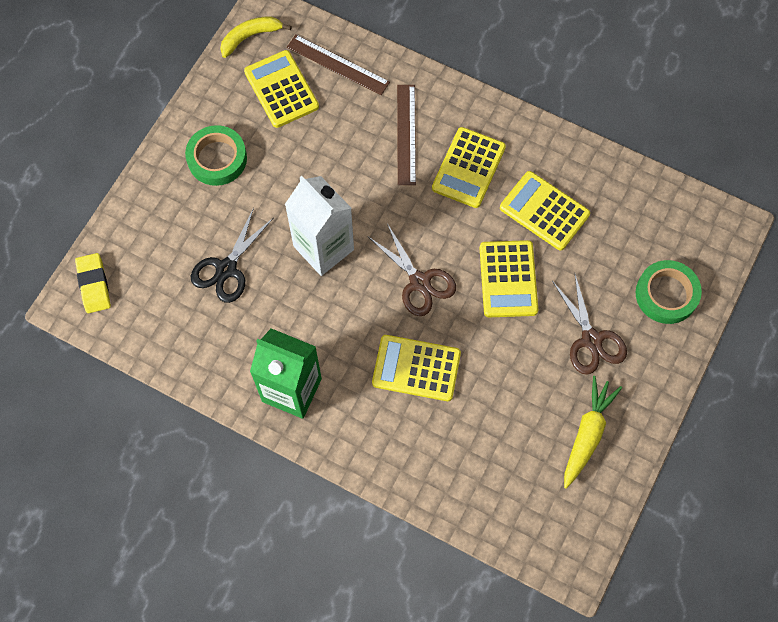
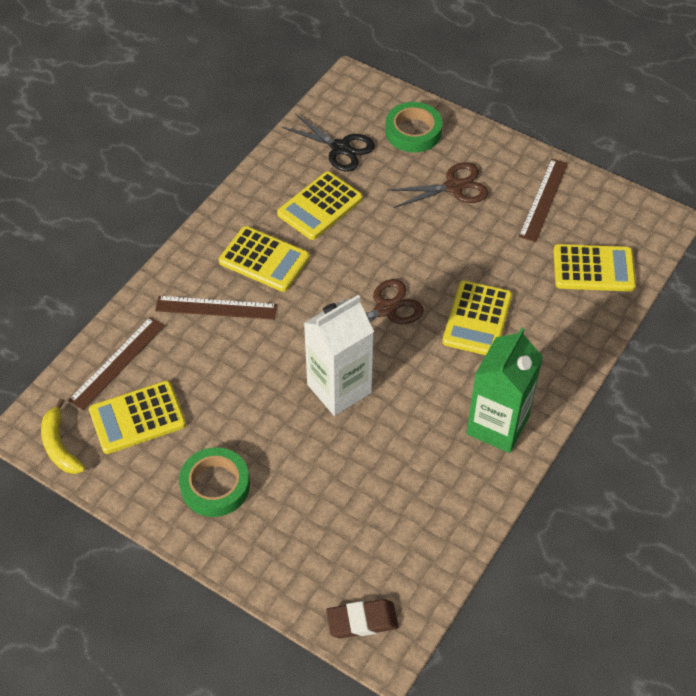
camera: 85 degrees left, 15 degrees down
yellow eraser [75,253,111,313] -> brown eraser [326,599,398,638]
black scissors [191,207,273,303] -> black scissors moved to [282,113,375,172]
yellow calculator [480,240,538,317] -> yellow calculator moved to [553,244,636,292]
yellow carrot [564,376,622,489] -> brown ruler [518,158,568,242]

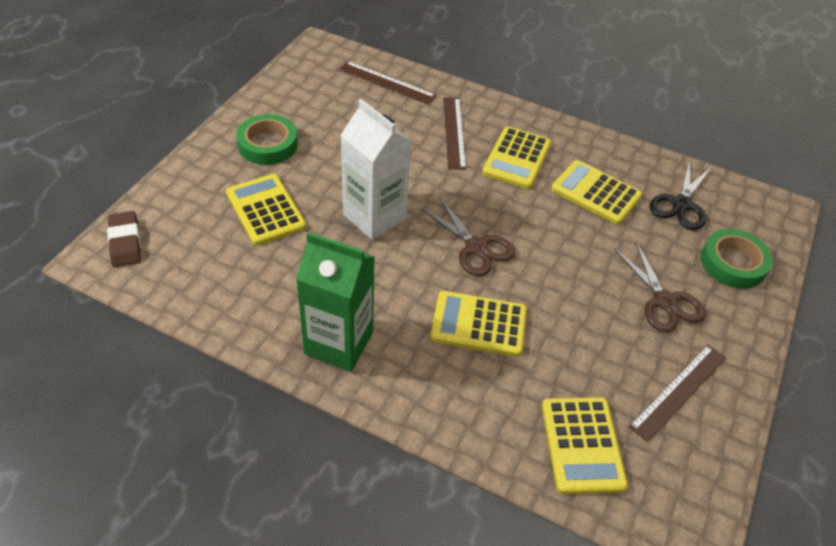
camera: 80 degrees right, 5 degrees down
yellow banana [41,398,85,474] -> none
yellow calculator [89,381,186,454] -> yellow calculator moved to [226,174,306,245]
brown ruler [518,158,568,242] -> brown ruler turned 60 degrees counterclockwise [629,344,727,442]

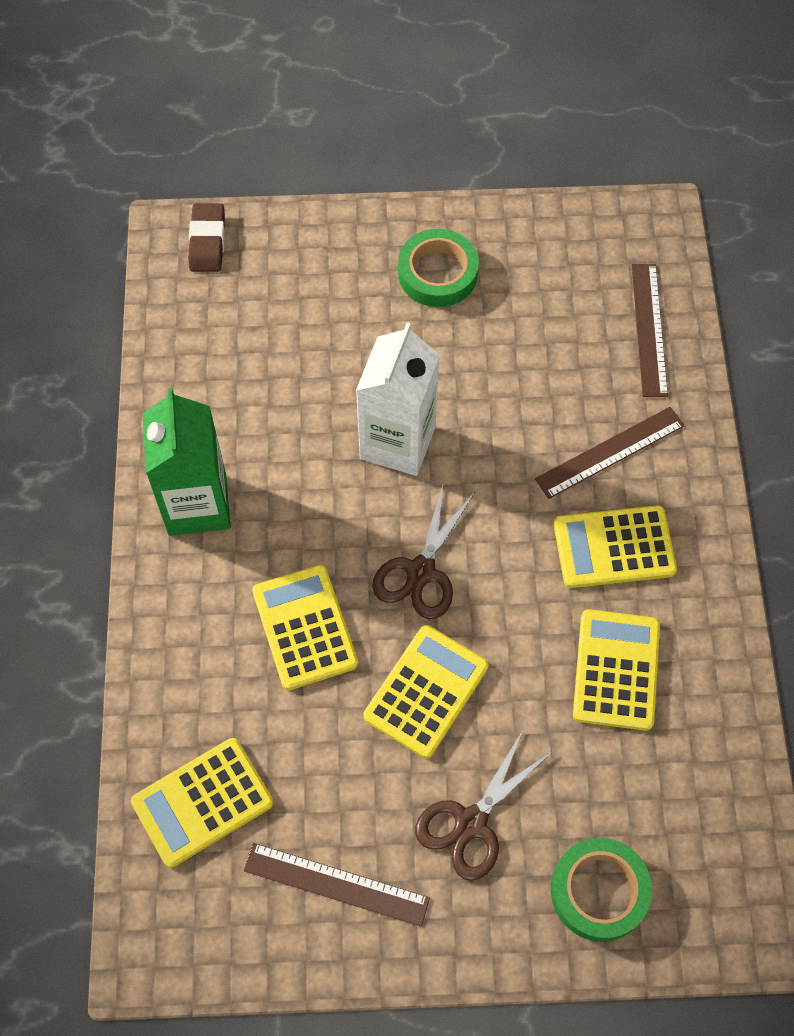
camera: 65 degrees right, 15 degrees up
brown eraser [107,211,141,267] -> brown eraser turned 45 degrees counterclockwise [188,203,225,272]
yellow calculator [226,174,306,245] -> yellow calculator moved to [363,625,488,759]
black scissors [650,159,712,230] -> none

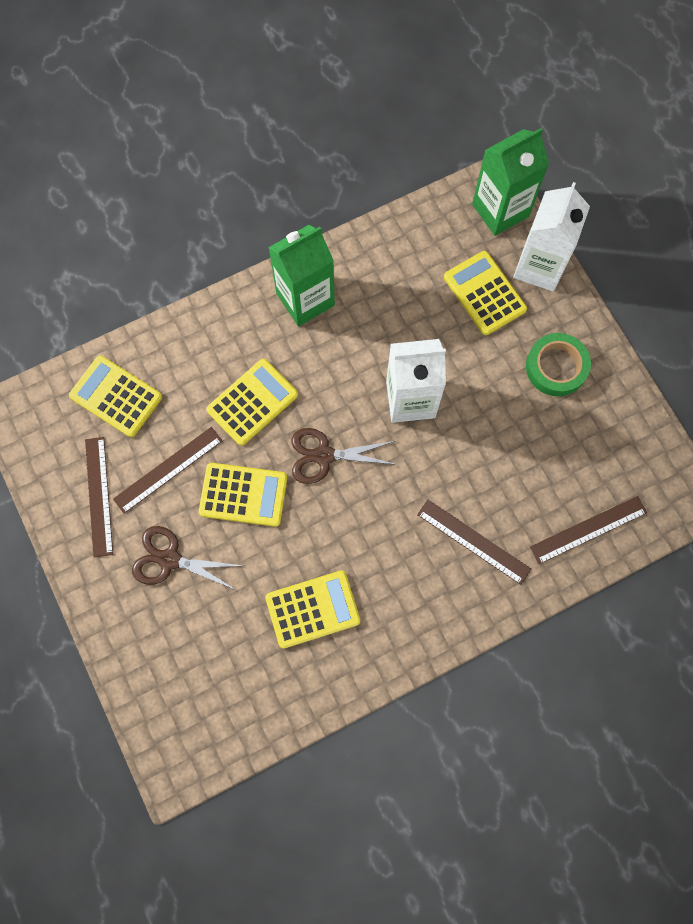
camera: 65 degrees right, 10 degrees up
brown eraser [188,203,225,272] -> green carton [472,128,549,236]
green tape [551,837,652,942] -> none
yellow calculator [554,505,677,588] -> yellow calculator moved to [444,251,527,335]
none -> brown ruler [113,427,222,514]
none -> white carton [513,182,590,291]

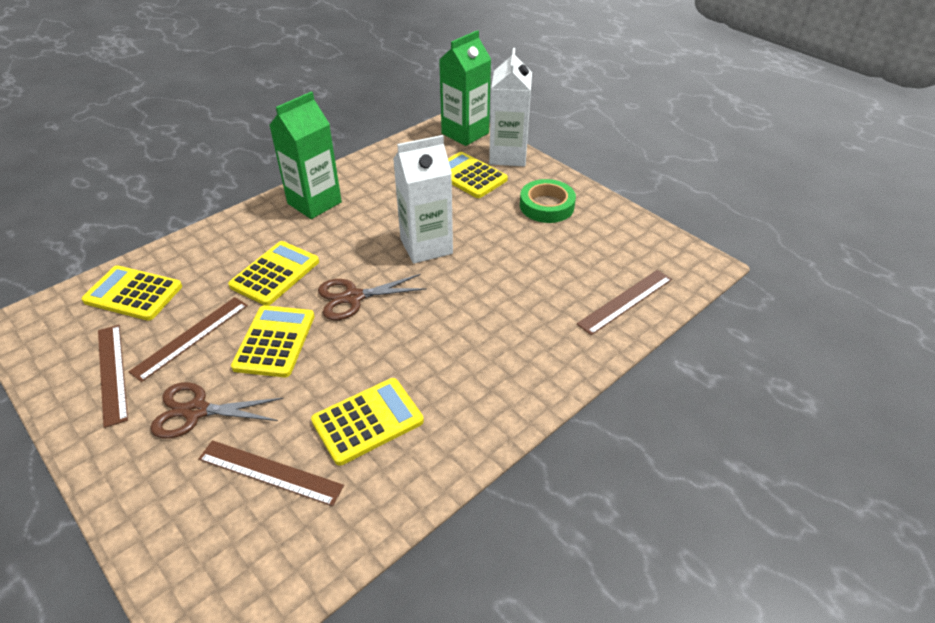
camera: 15 degrees left, 30 degrees down
yellow calculator [199,463,287,527] -> yellow calculator turned 75 degrees counterclockwise [231,305,315,377]
brown ruler [417,500,531,585] -> brown ruler moved to [198,440,344,506]

